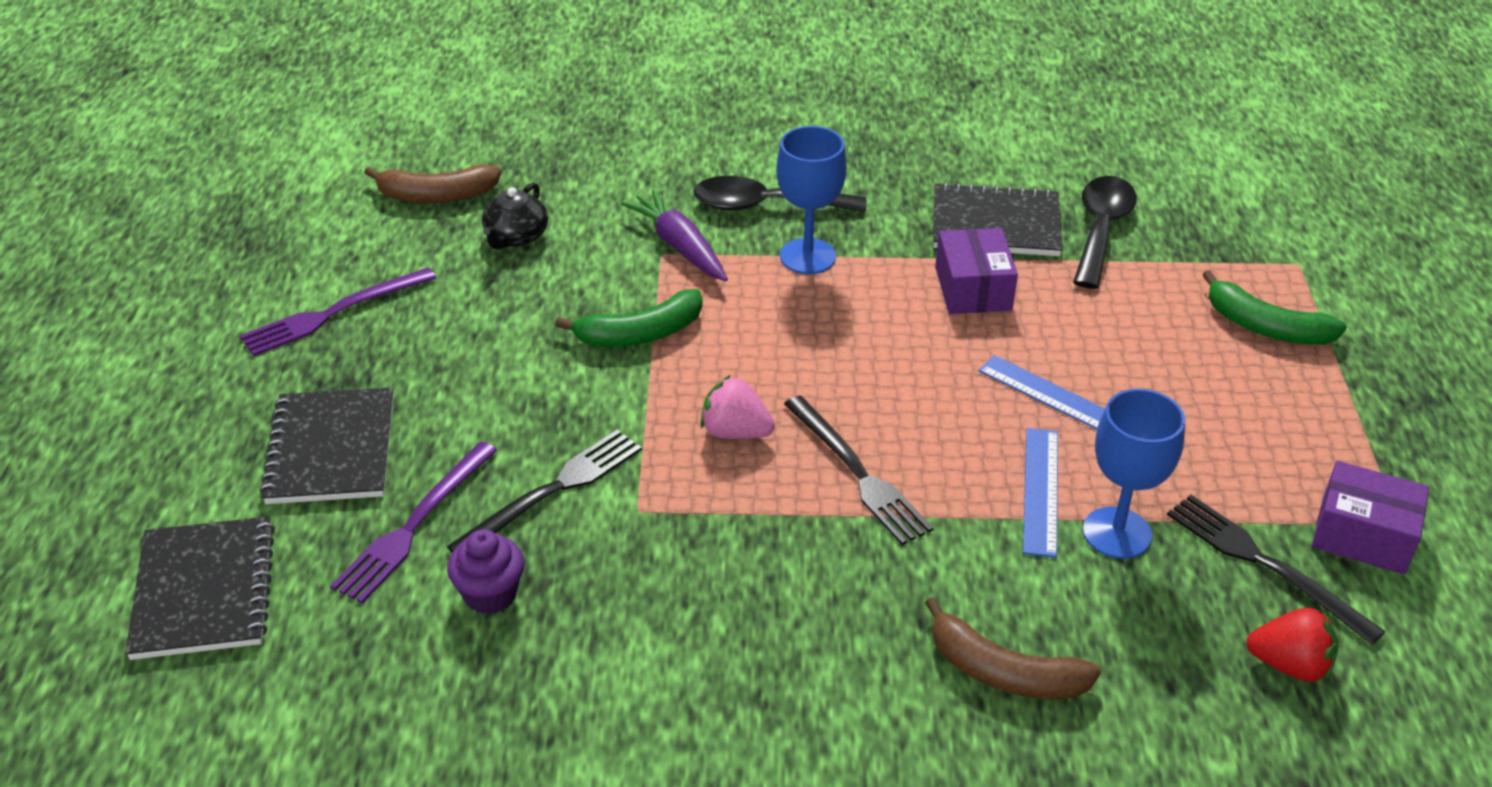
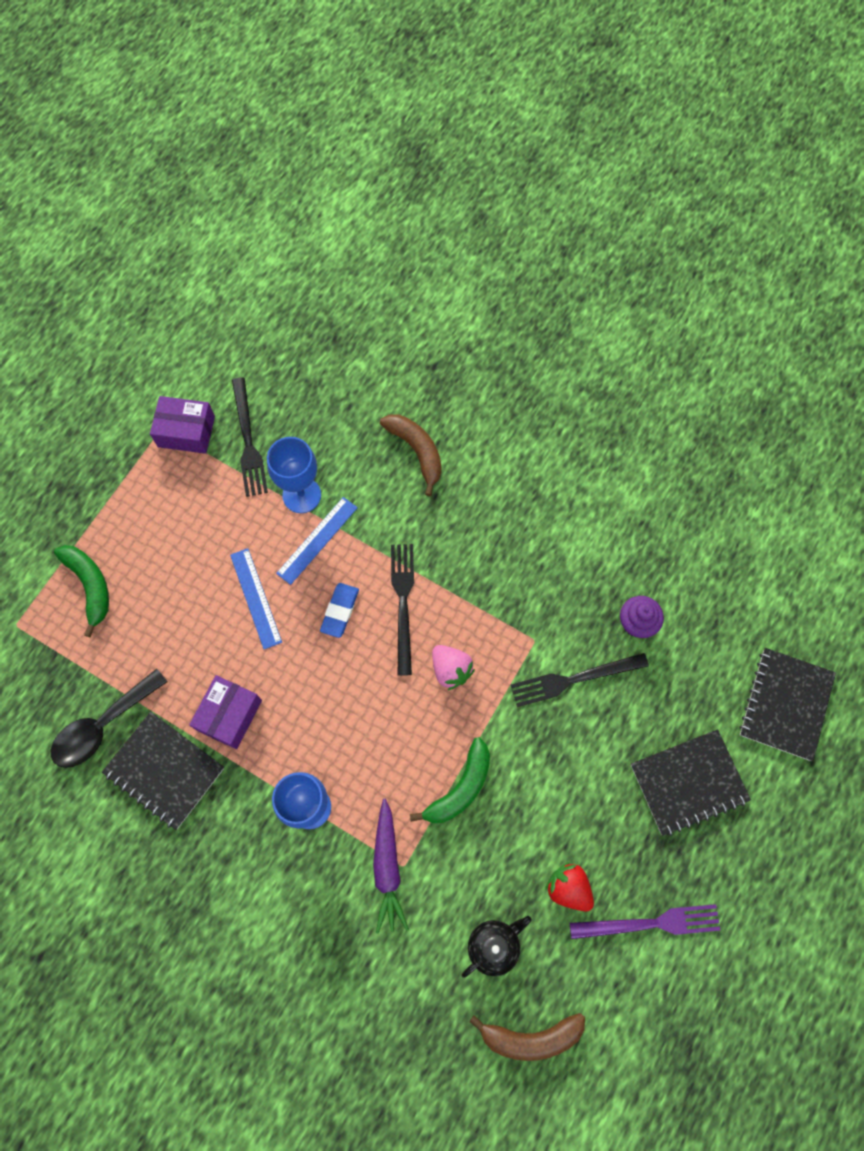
camera: 150 degrees left, 30 degrees up
black notebook [260,387,394,504] -> black notebook turned 45 degrees clockwise [631,729,751,836]
purple fork [330,441,497,603] -> none
brown banana [364,165,501,203] -> brown banana turned 150 degrees clockwise [469,1013,585,1061]
green banana [555,289,702,347] -> green banana turned 120 degrees clockwise [410,737,490,823]
black spoon [693,176,866,213] -> none
red strawberry [1246,608,1338,682] -> red strawberry moved to [545,862,594,911]
purple box [1312,461,1429,574] -> purple box turned 45 degrees counterclockwise [150,396,215,454]
none -> blue eraser [320,583,359,638]

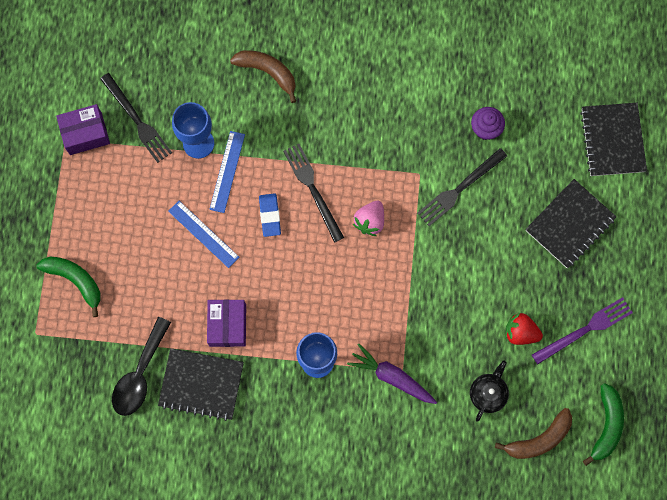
camera: 25 degrees left, 5 degrees up
purple carrot [373,799,409,934] -> purple carrot turned 150 degrees clockwise [347,344,437,404]
green banana [410,737,490,823] -> green banana moved to [583,383,624,466]
pink strawberry [432,645,475,690] -> pink strawberry turned 90 degrees clockwise [353,201,384,236]

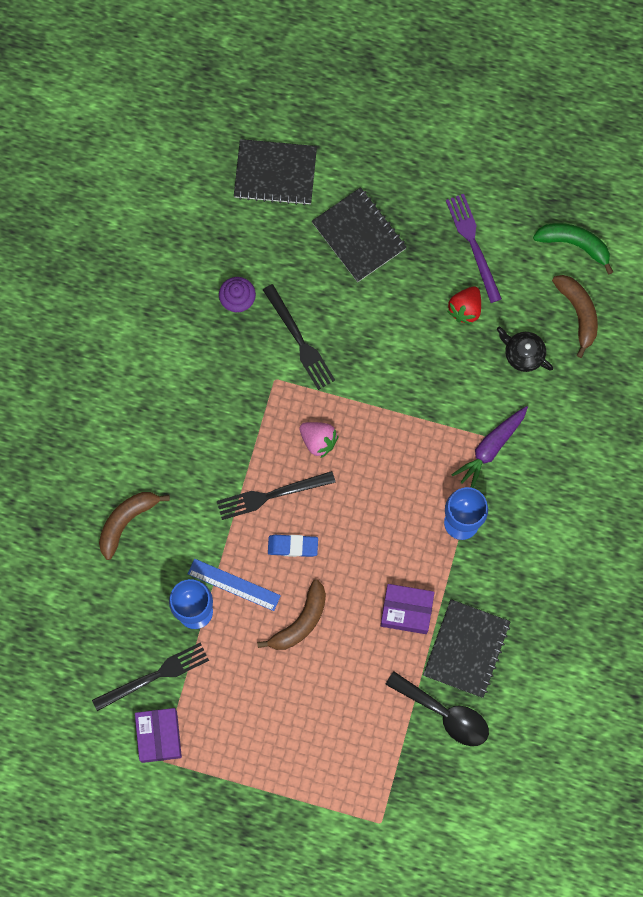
camera: 80 degrees left, 0 degrees up
green banana [36,256,100,317] -> none
blue ruler [168,201,239,268] -> brown banana [257,579,326,650]

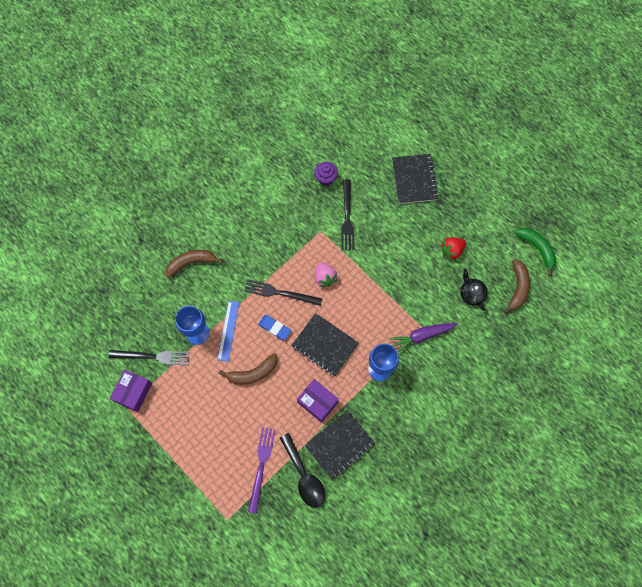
camera: 30 degrees right, 5 degrees down
blue ruler [188,559,281,611] -> blue ruler turned 45 degrees clockwise [217,301,240,362]
black notebook [234,139,317,205] -> black notebook moved to [291,313,359,376]
purple fork [446,194,502,303] -> purple fork moved to [248,427,276,513]

